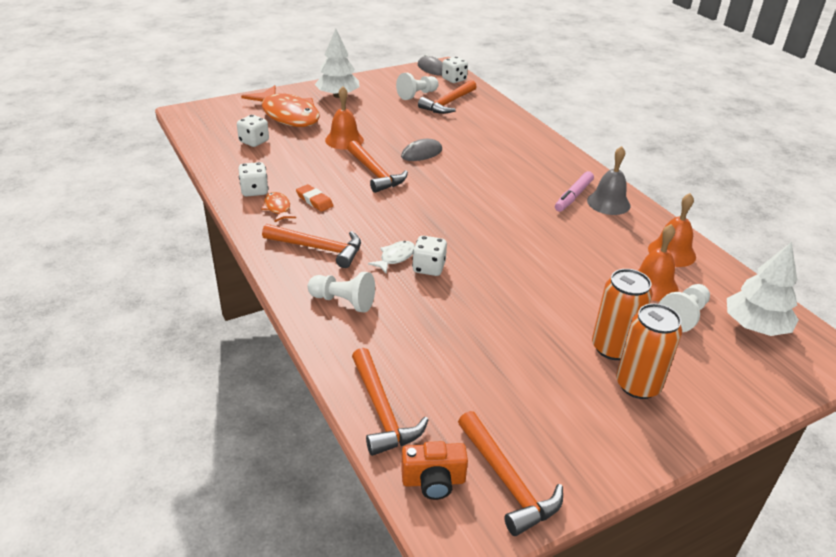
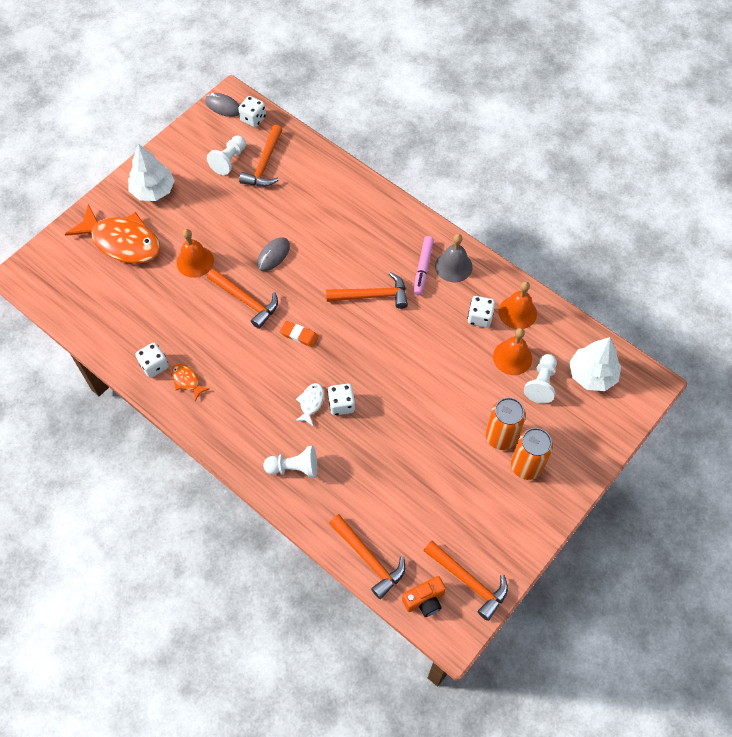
camera: 20 degrees left, 25 degrees up
white dice [237,115,269,147] -> white dice moved to [467,296,495,328]
orange hammer [262,224,361,268] -> orange hammer moved to [326,272,408,309]
orange eraser [296,184,334,212] -> orange eraser moved to [280,321,319,347]

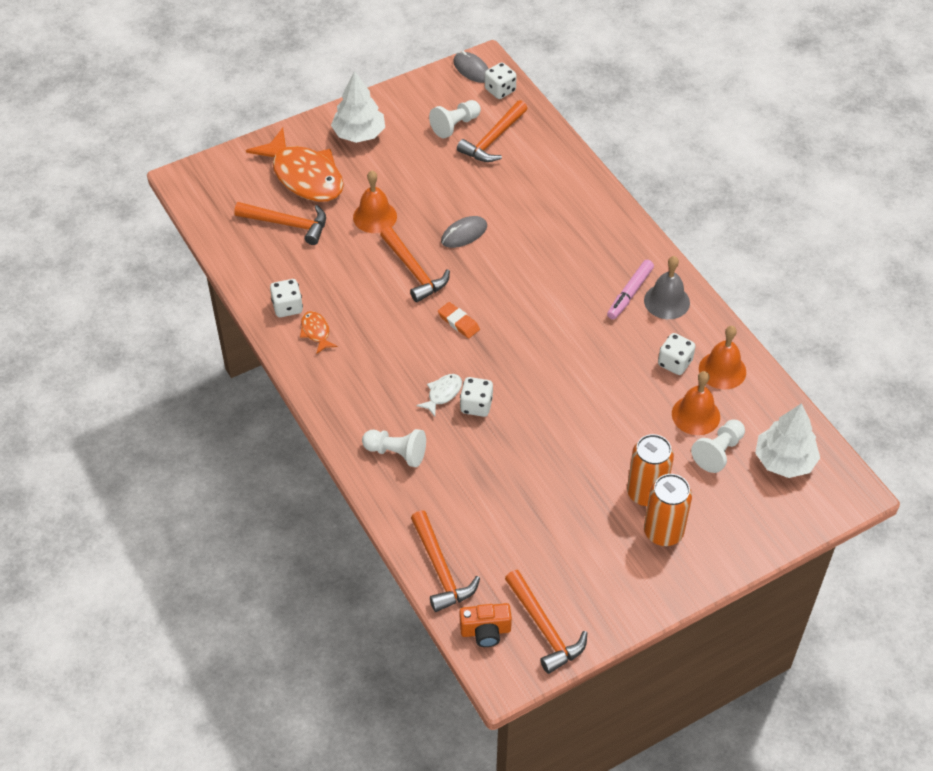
camera: 20 degrees right, 10 degrees down
orange hammer [326,272,408,309] -> orange hammer moved to [234,202,326,245]

